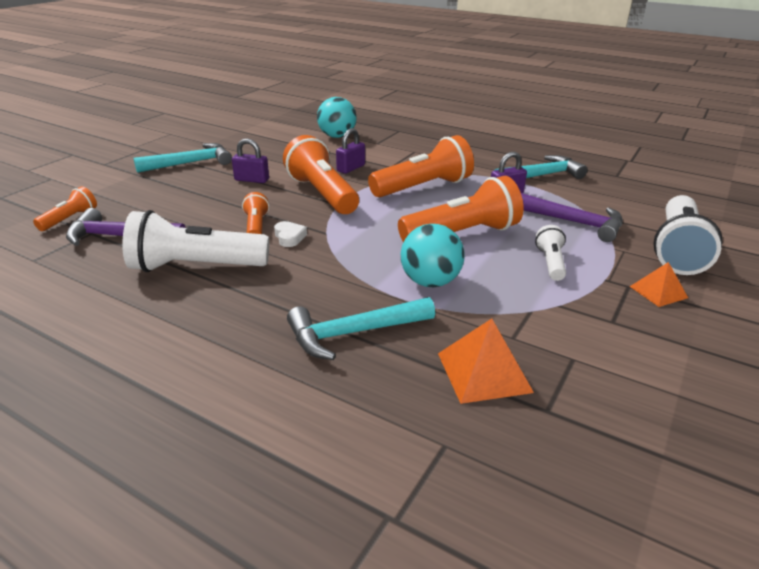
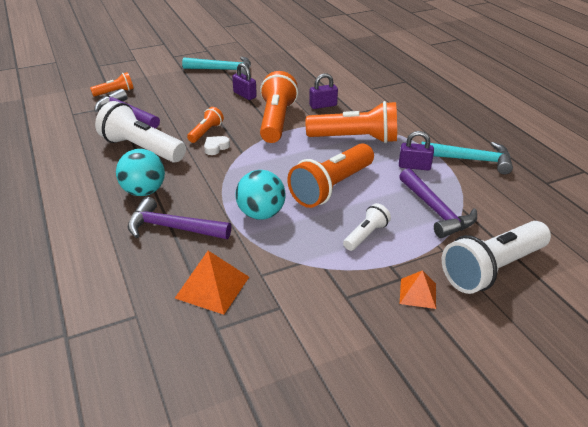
camera: 35 degrees right, 5 degrees up
white heart [274,221,307,247] -> white heart turned 150 degrees counterclockwise [204,136,230,155]
turquoise hammer [287,297,435,360] -> purple hammer [128,197,231,239]
turquoise ball [317,97,357,138] -> turquoise ball moved to [116,149,165,196]
orange flashlight [398,176,524,242] -> orange flashlight turned 120 degrees clockwise [287,143,374,208]

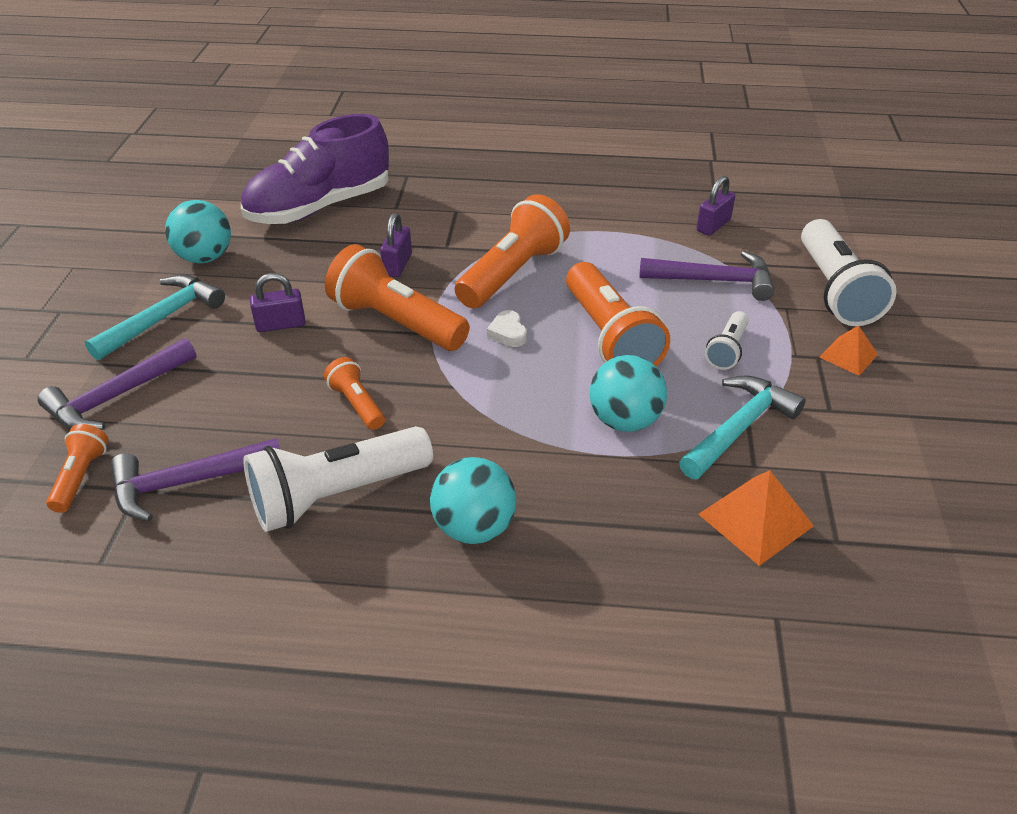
camera: 60 degrees left, 5 degrees up
purple hammer [128,197,231,239] -> purple hammer moved to [38,338,197,430]
white heart [204,136,230,155] -> white heart moved to [487,310,527,347]
white flashlight [343,203,391,251] -> white flashlight turned 135 degrees counterclockwise [705,311,749,370]
purple padlock [399,131,434,170] -> purple padlock moved to [696,176,735,236]
turquoise hammer [421,142,513,174] -> turquoise hammer moved to [679,376,806,479]
none -> turquoise ball [165,200,231,263]
none -> purple shoe [241,114,389,224]

